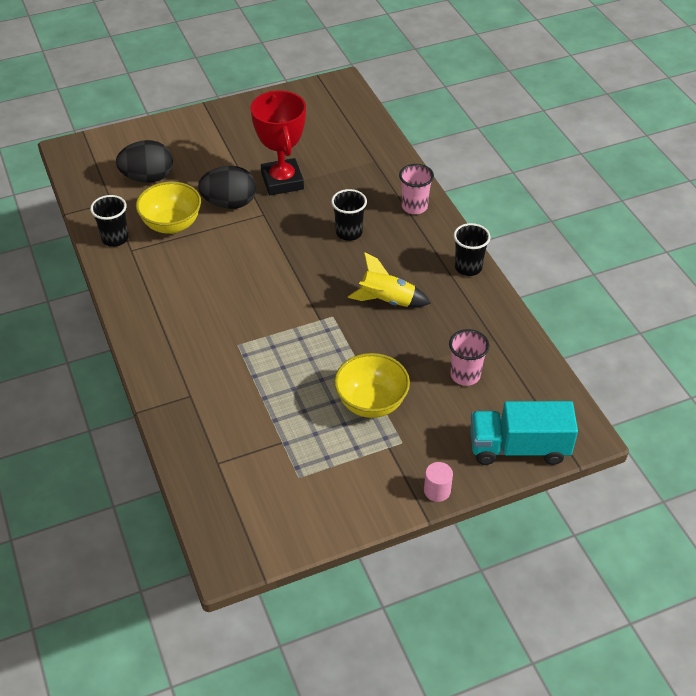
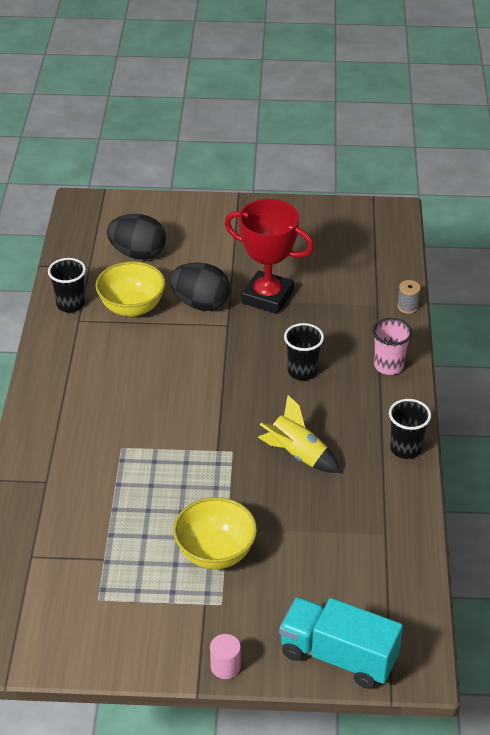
camera: 25 degrees right, 5 degrees down
red trophy [250,90,306,195] -> red trophy turned 75 degrees counterclockwise [225,199,314,314]
pink cup [449,329,490,386] -> none
none -> grey spool [397,280,421,314]

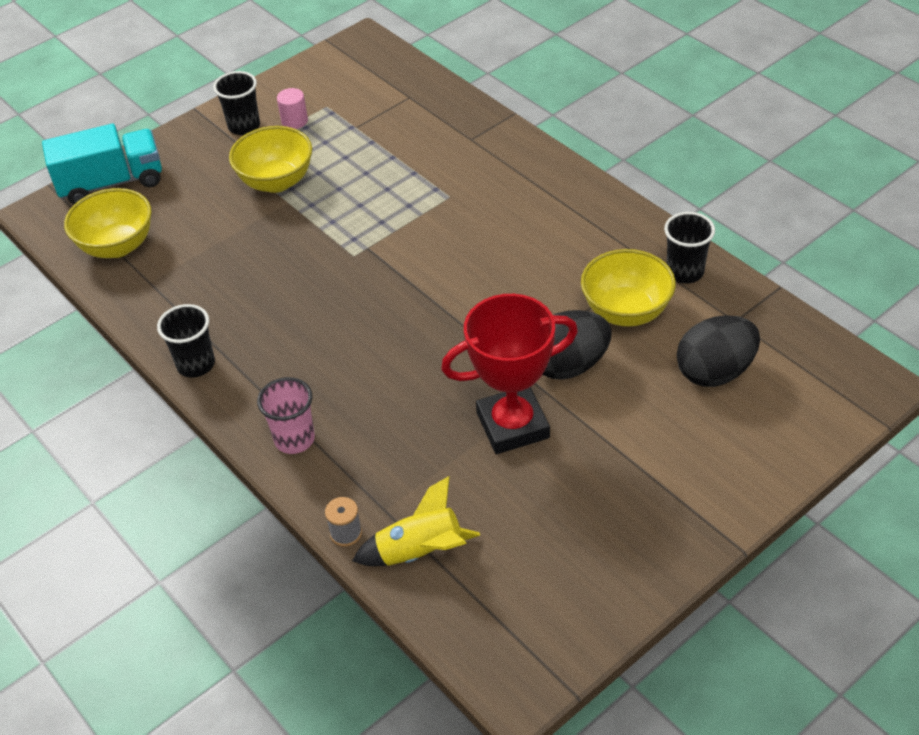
camera: 140 degrees right, 5 degrees up
pink cylinder [210,634,241,679] -> pink cylinder moved to [277,88,308,129]
yellow rocket [258,395,340,473] -> yellow rocket moved to [352,476,480,566]
black cup [284,323,324,380] -> black cup moved to [213,71,260,135]
none -> yellow bowl [64,188,152,258]

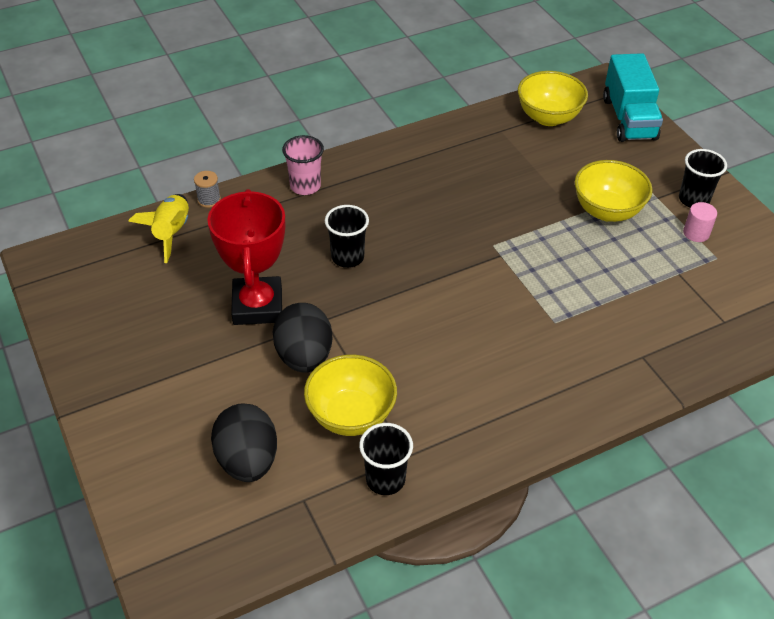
camera: 100 degrees right, 0 degrees up
black cup [157,304,215,378] -> black cup moved to [325,205,369,268]

